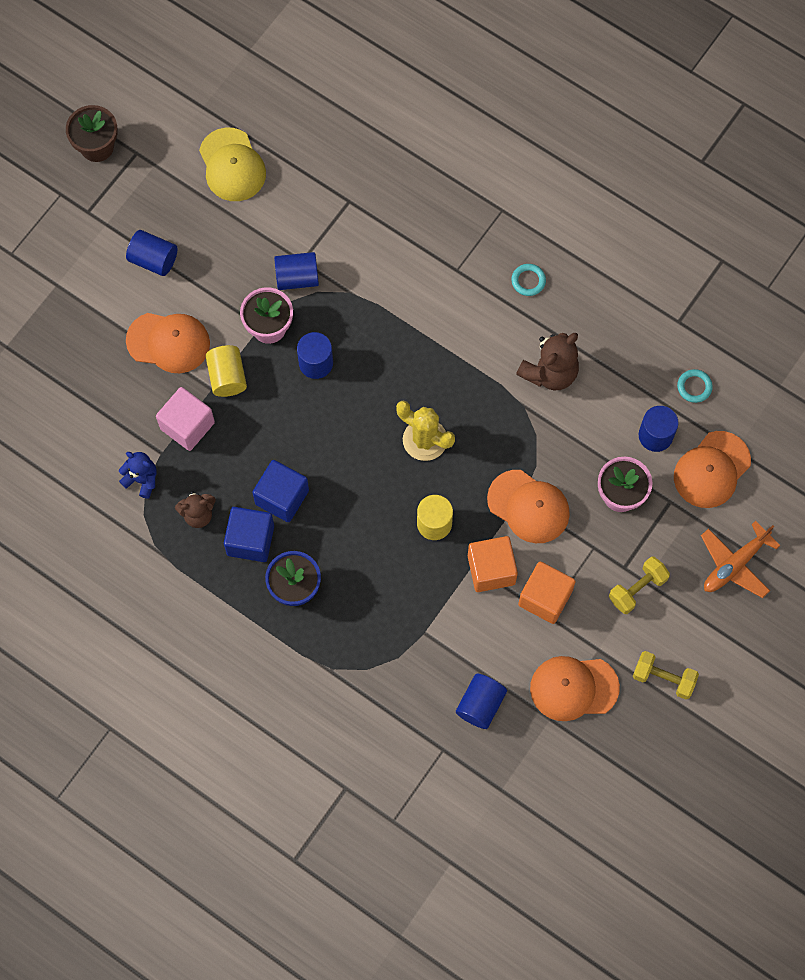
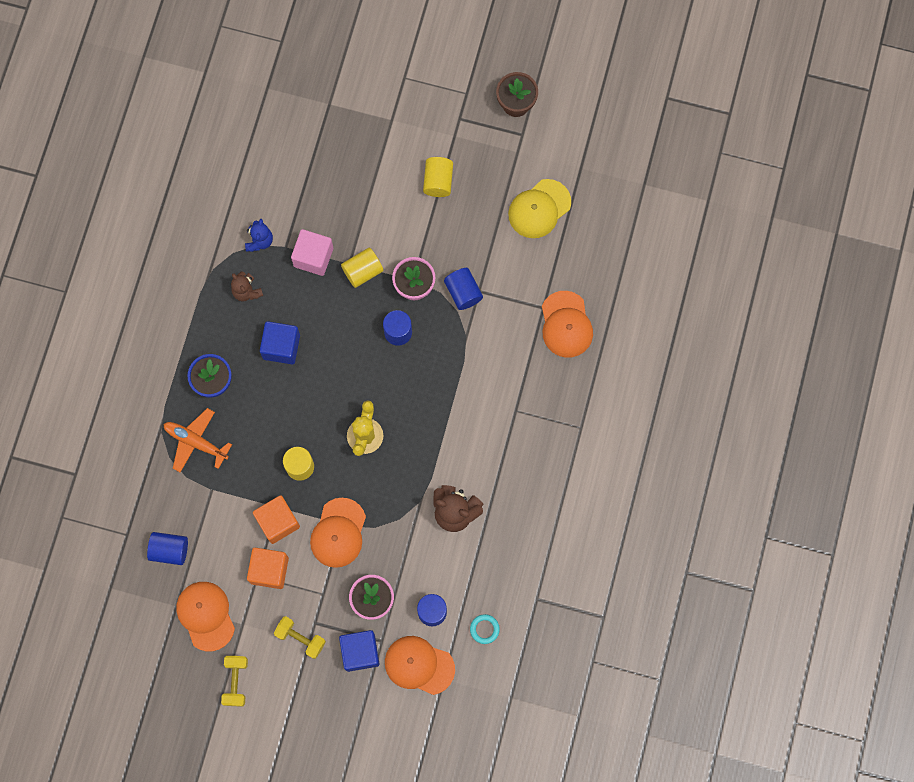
camera: 70 degrees right, 5 degrees up
blue cylinder [126,230,177,276] -> yellow cylinder [423,157,453,197]
orange cap [126,313,210,373] -> orange cap moved to [542,291,593,358]
blue cube [224,507,274,562] -> blue cube moved to [339,630,380,672]
turquoise ring [511,264,546,296] -> none
orange plane [701,521,780,598] -> orange plane moved to [164,408,232,472]

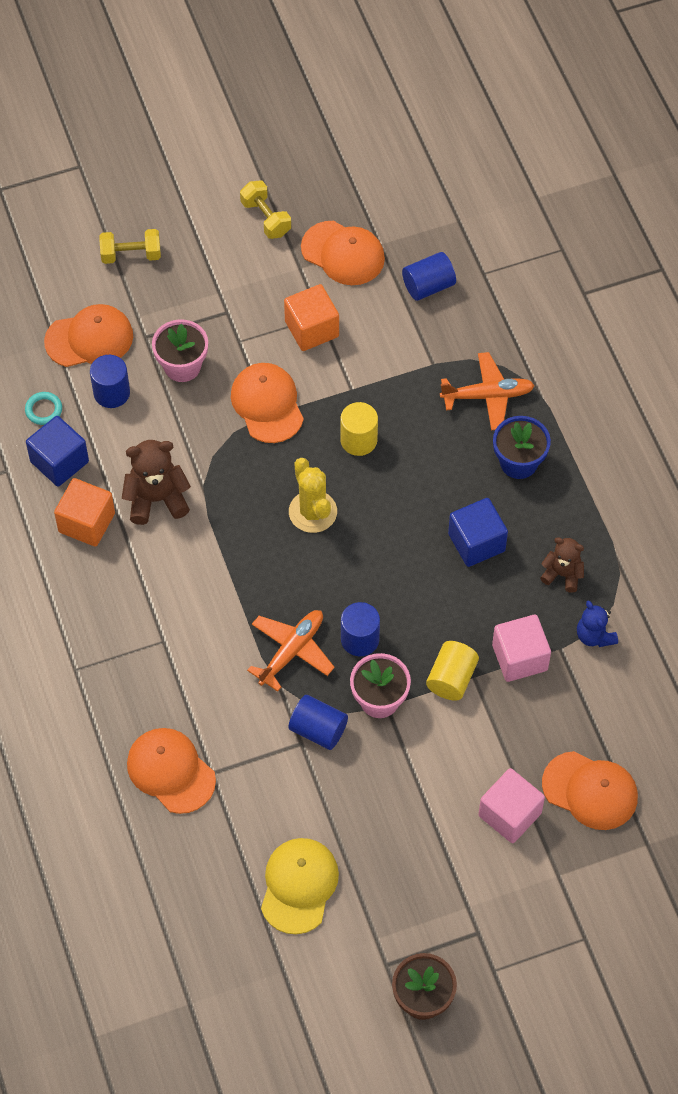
camera: 145 degrees right, 15 degrees down
orange cube [253,495,300,544] -> orange cube moved to [54,478,115,547]
yellow dumbbell [274,616,326,659] -> yellow dumbbell moved to [99,229,161,264]
blue cube [339,630,380,672] -> blue cube moved to [26,416,89,487]
yellow cylinder [423,157,453,197] -> none
none -> orange plane [247,610,335,692]
none -> pink cube [478,768,545,843]
none -> orange cap [542,751,638,830]

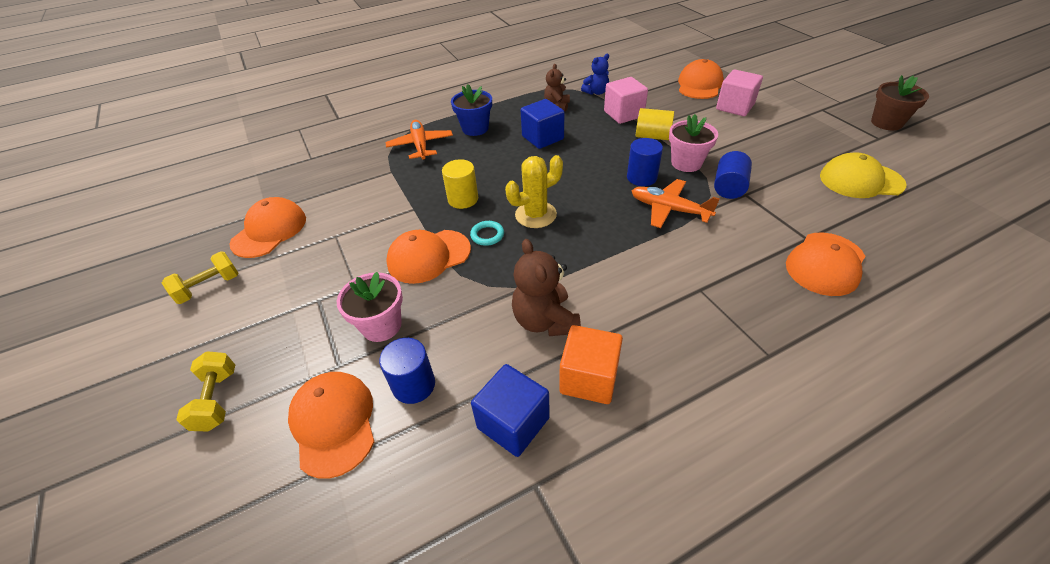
camera: 95 degrees left, 15 degrees down
turquoise ring [25,392,62,425] -> turquoise ring moved to [470,221,504,246]
orange cube [284,284,339,351] -> none
blue cylinder [402,252,456,301] -> none

